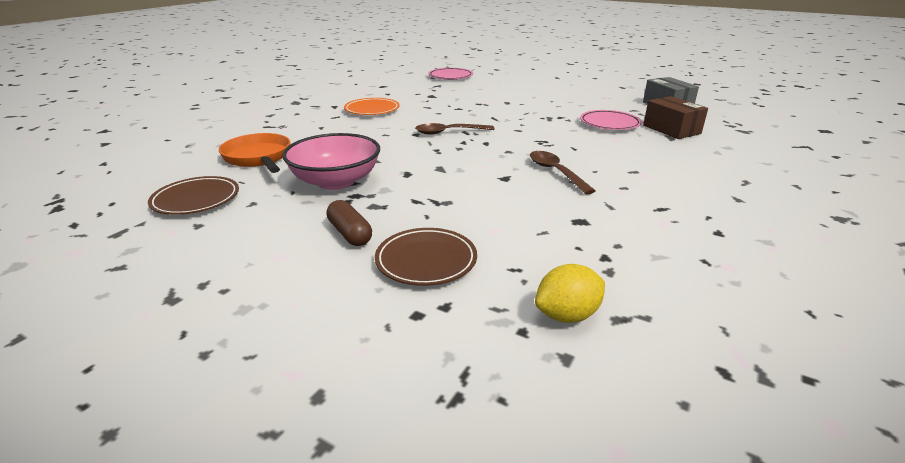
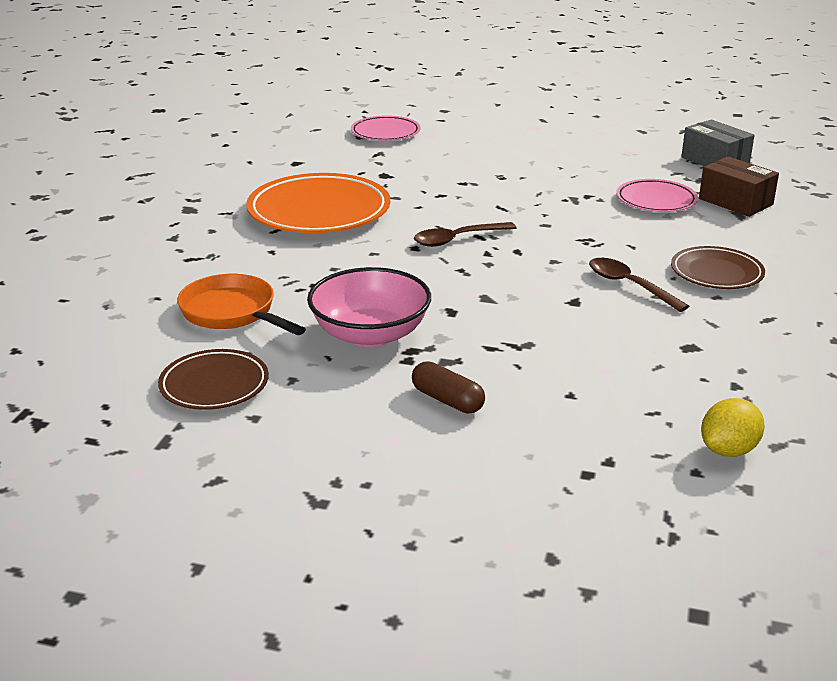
camera: 15 degrees left, 0 degrees up
orange plate [344,98,400,115] -> orange plate [246,173,390,233], size x1.74
brown plate [375,228,477,286] -> brown plate moved to [671,246,765,289]

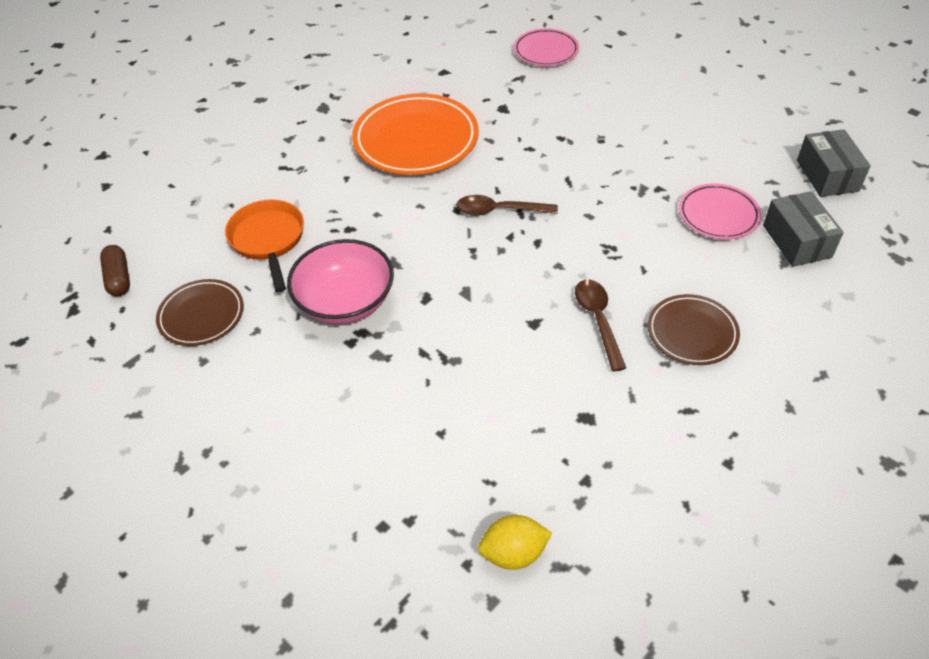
camera: 30 degrees right, 20 degrees up
brown capsule [412,361,485,413] -> brown capsule moved to [100,245,130,296]
brown box [699,156,779,217] -> grey box [763,191,844,267]

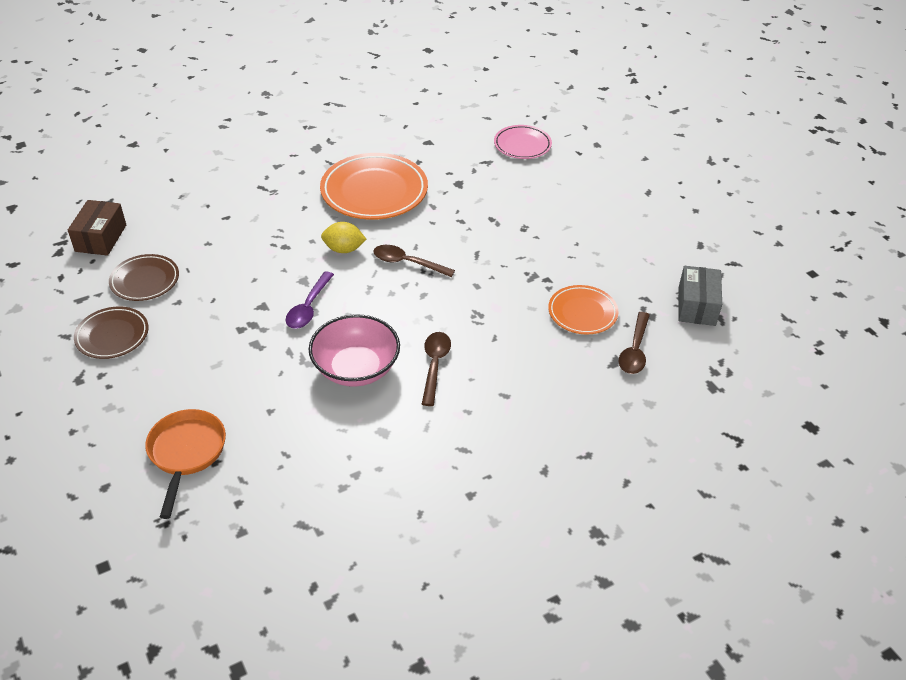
camera: 15 degrees right, 5 degrees down
brown capsule [100,245,130,296] -> brown box [68,200,126,256]
orange pan [225,199,304,292] -> orange pan moved to [145,409,226,519]
pink bowl [287,239,394,324] -> pink bowl moved to [309,314,400,387]
yellow lemon [478,515,552,570] -> yellow lemon moved to [321,222,367,253]
brown plate [648,294,740,365] -> brown plate moved to [74,306,149,359]
pink plate [679,183,761,240] -> orange plate [548,285,619,335]
grey box [763,191,844,267] -> brown spoon [619,312,650,374]
none -> purple spoon [286,271,334,329]

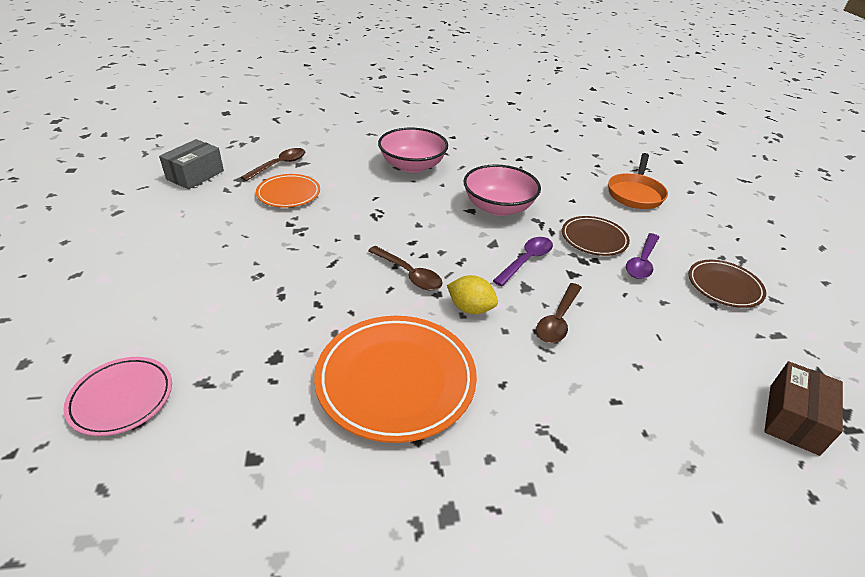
camera: 160 degrees left, 5 degrees down
brown plate [109,254,179,301] -> brown plate moved to [562,216,630,256]
brown spoon [422,332,451,406] -> brown spoon moved to [536,283,582,343]
none -> pink bowl [378,128,448,173]
none -> purple spoon [626,233,659,279]

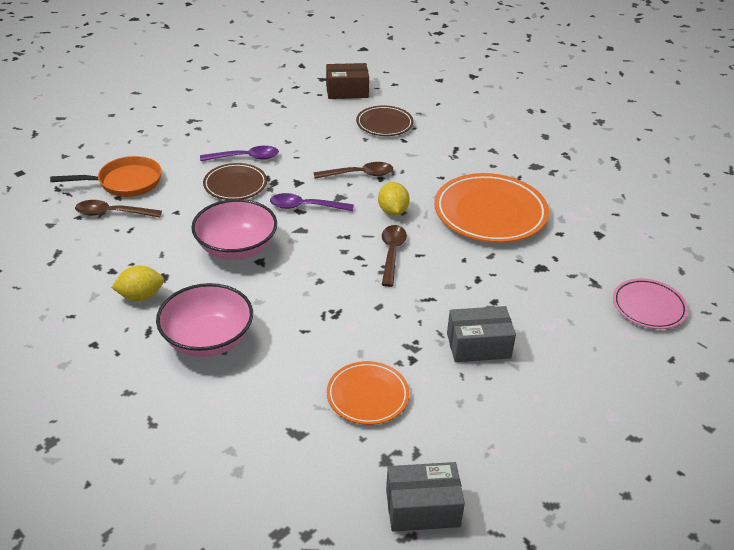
camera: 125 degrees left, 0 degrees up
brown spoon [241,148,305,181] -> brown spoon moved to [75,200,162,218]
brown plate [688,260,766,308] -> brown plate moved to [356,105,414,136]
none -> yellow lemon [111,265,164,301]
none -> grey box [447,306,516,362]

